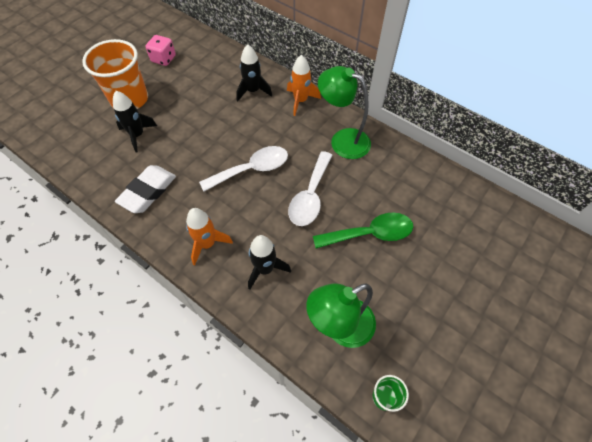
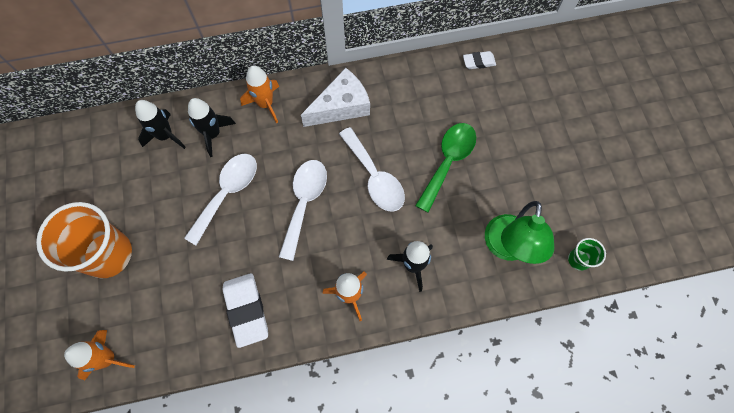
camera: 50 degrees left, 10 degrees up
black rocket [113,91,157,152] -> black rocket moved to [135,100,186,149]
pink dice [145,35,176,66] -> none
green lamp [318,66,371,159] -> white cheese [301,68,370,127]
none -> orange rocket [64,330,135,380]
none -> white spoon [184,154,257,245]
none -> white eraser [463,51,496,69]

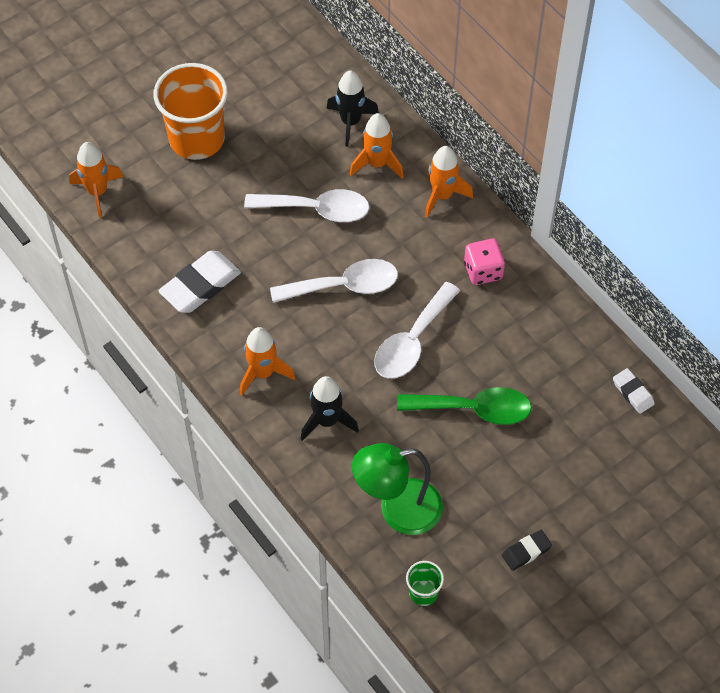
camera: 65 degrees right, 10 degrees down
black rocket [188,98,236,157] -> orange rocket [350,113,404,178]
white cheese [301,68,370,127] -> pink dice [464,239,505,285]
none -> black eraser [502,530,552,571]

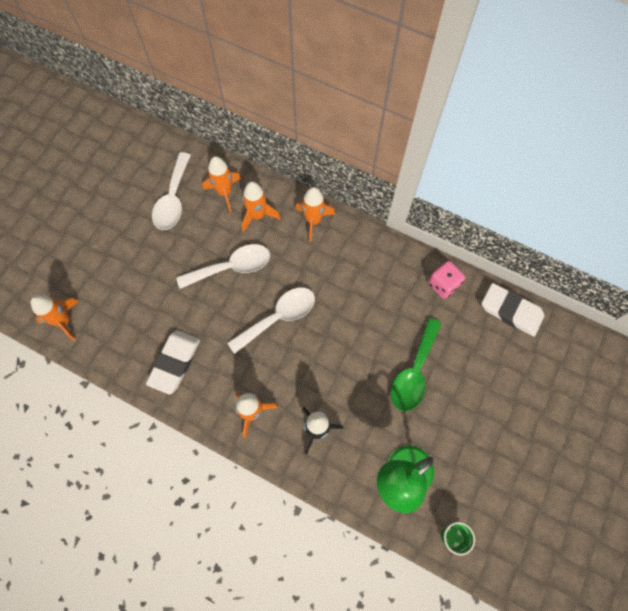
camera: 25 degrees left, 10 degrees up
orange cup [154,63,228,160] -> none
black rocket [326,70,379,147] -> orange rocket [202,156,241,212]
white spoon [374,282,460,379] -> white spoon moved to [152,152,191,230]
green spoon [397,387,532,425] -> green spoon turned 135 degrees clockwise [391,318,442,411]
pink dice [464,239,505,285] -> pink dice moved to [428,261,465,299]
black eraser [502,530,552,571] -> none
white eraser [613,368,655,414] -> white eraser [482,283,545,336], size x1.83

